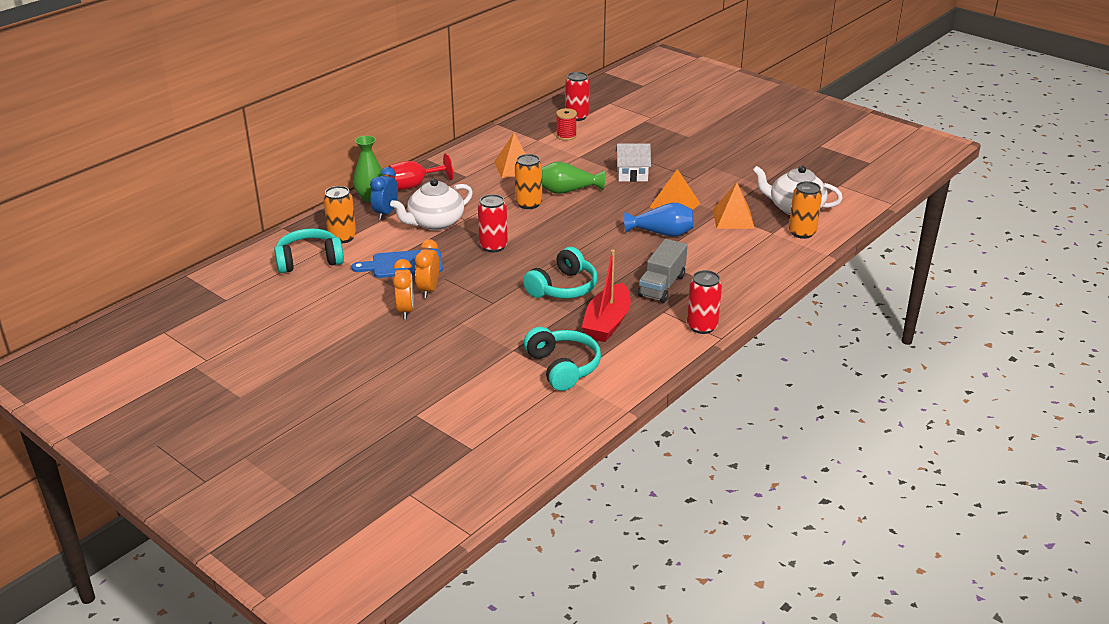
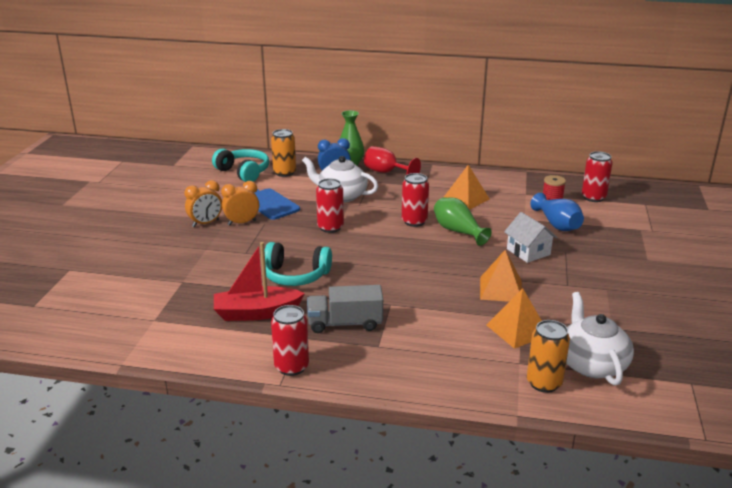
camera: 60 degrees right, 5 degrees down
orange can [515,154,542,209] -> red can [402,173,429,227]
turquoise headphones [524,327,601,391] -> none
blue vase [624,203,693,237] -> blue vase moved to [530,193,584,231]

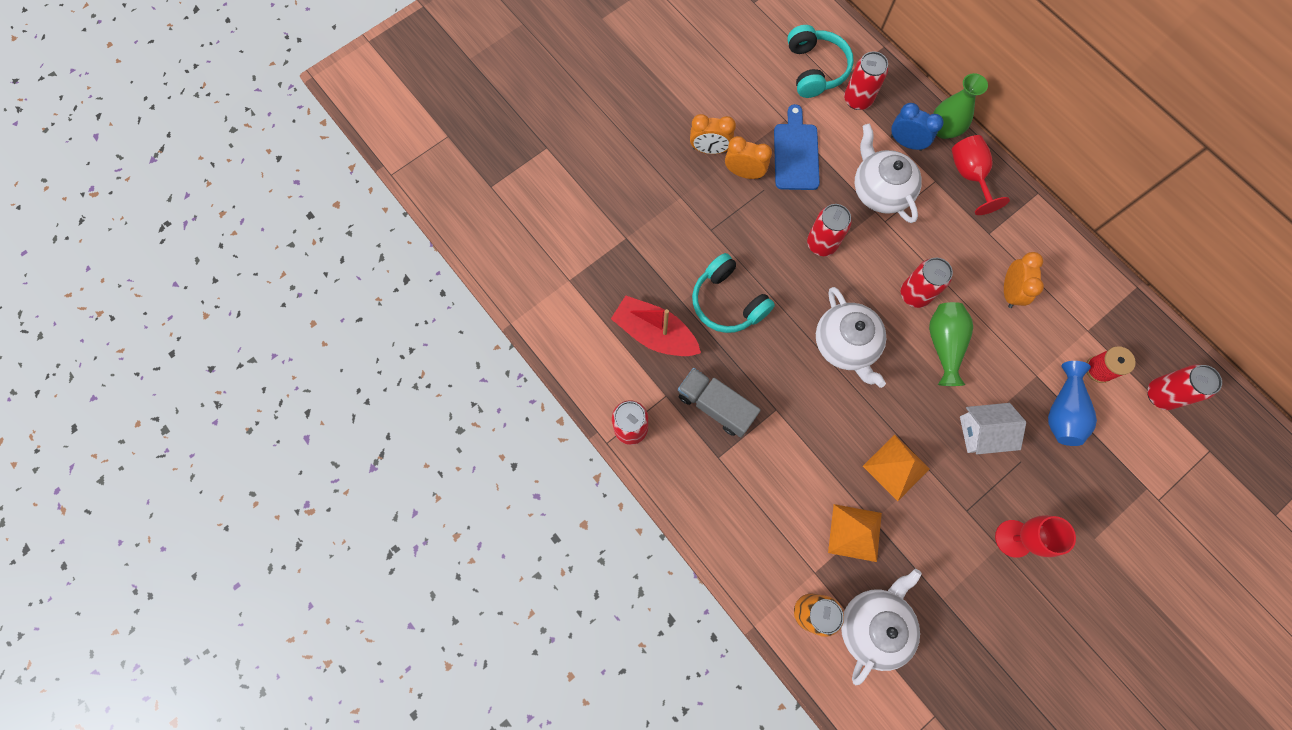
camera: 40 degrees right, 45 degrees up
orange can [271,129,296,177] -> red can [844,51,888,110]
orange pyramid [443,165,489,210] -> orange clock [1004,252,1044,308]
white house [504,212,557,263] -> white house turned 75 degrees clockwise [960,403,1026,454]
none -> white teapot [816,287,886,388]
none -> red goblet [995,515,1076,558]

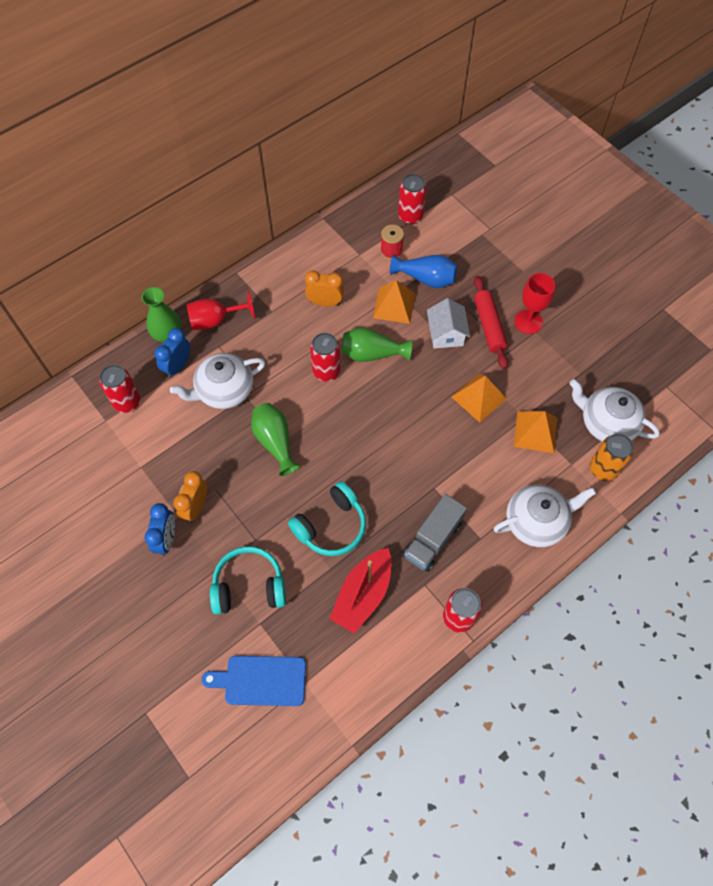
camera: 90 degrees left, 10 degrees down
orange clock [690,114,736,154] -> blue clock [145,503,175,556]
blue cutting board [774,104,820,190] -> blue cutting board moved to [201,656,306,706]
turquoise headphones [787,25,854,98] -> turquoise headphones moved to [210,546,286,615]
red can [807,204,852,256] -> green vase [251,403,300,476]
white teapot [816,287,886,388] -> white teapot moved to [494,485,596,547]
none -> orange pyramid [373,280,416,324]
none -> red rolling pin [474,276,508,369]

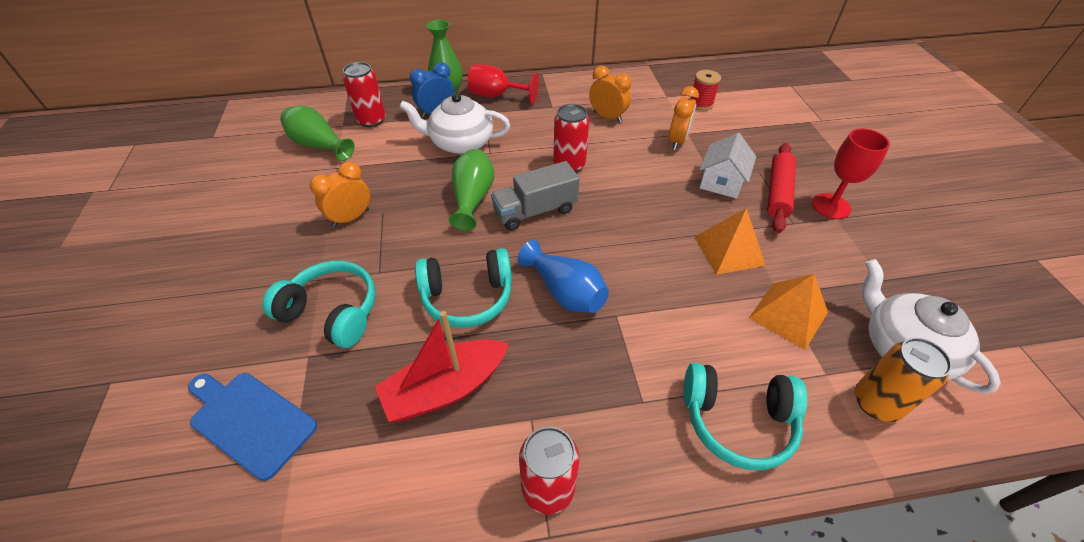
camera: 30 degrees right, 15 degrees down
blue clock [145,503,175,556] -> none
green vase [342,327,412,362] -> green vase moved to [280,106,354,161]
orange pyramid [373,280,416,324] -> orange clock [669,86,699,150]
blue vase [390,255,458,288] -> blue vase moved to [518,240,609,313]
red can [398,174,427,224] -> none
grey truck [404,494,467,572] -> grey truck moved to [491,161,580,231]
white teapot [494,485,596,547] -> turquoise headphones [683,363,807,470]

